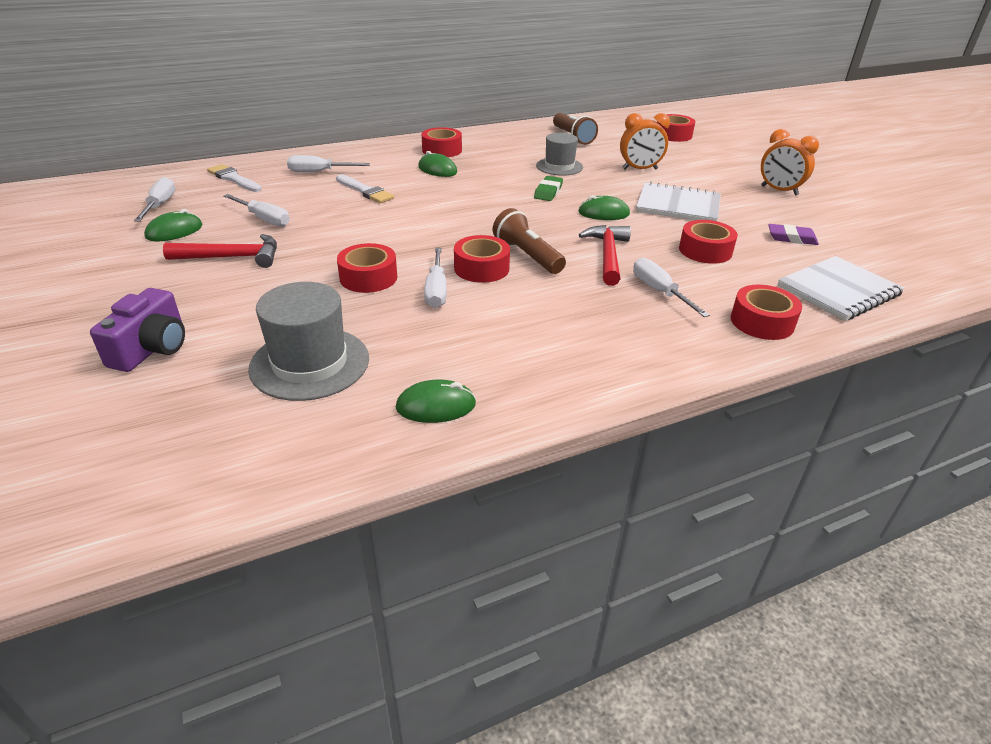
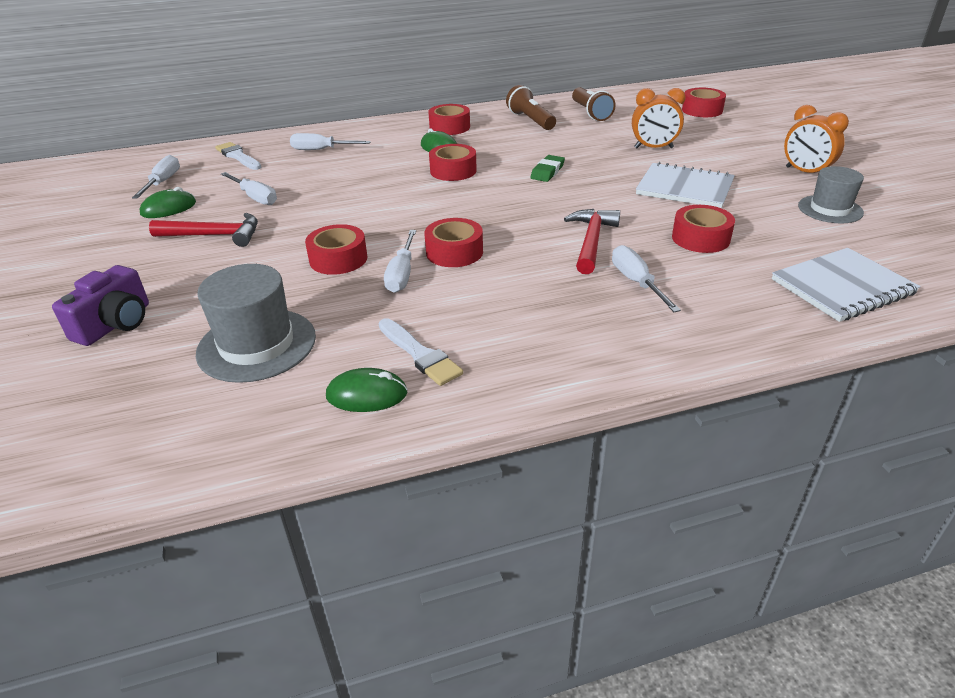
camera: 10 degrees right, 0 degrees up
white brush [336,174,394,203] -> white brush moved to [379,318,463,386]
brown flashlight [493,208,566,274] -> brown flashlight moved to [506,85,556,130]
grey hat [536,133,583,176] -> grey hat moved to [798,166,864,223]
green mouse [578,195,630,220] -> none
red tape [731,285,802,340] -> red tape moved to [429,144,477,181]
purple eraser [768,224,819,245] -> none

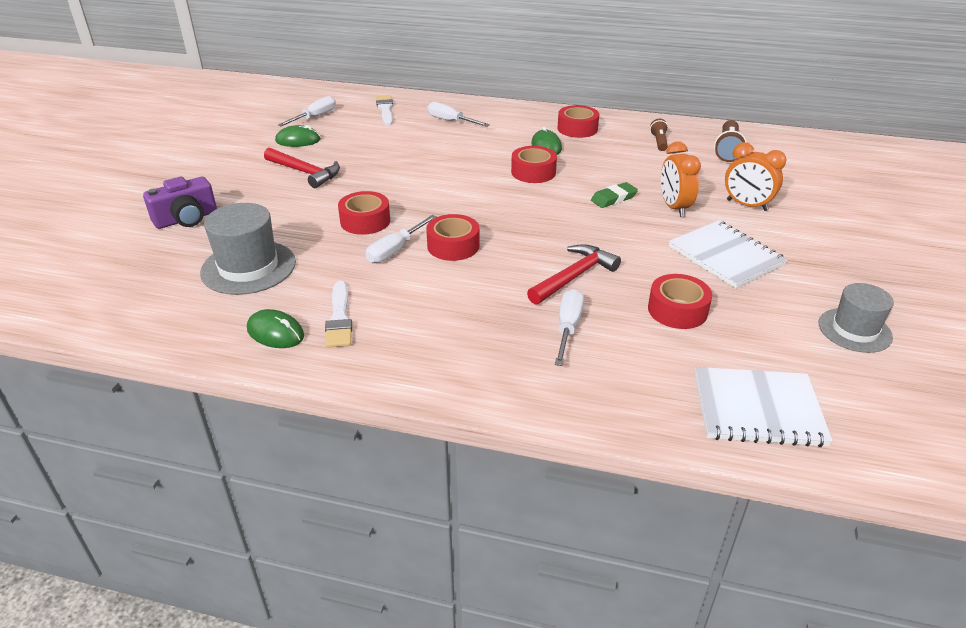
camera: 30 degrees right, 0 degrees up
white screwdriver [221,172,277,205] -> none
brown flashlight [506,85,556,130] -> brown flashlight [650,119,668,151], size x0.62
red tape [682,88,726,117] -> none
orange clock [784,105,849,173] -> orange clock moved to [661,141,701,217]

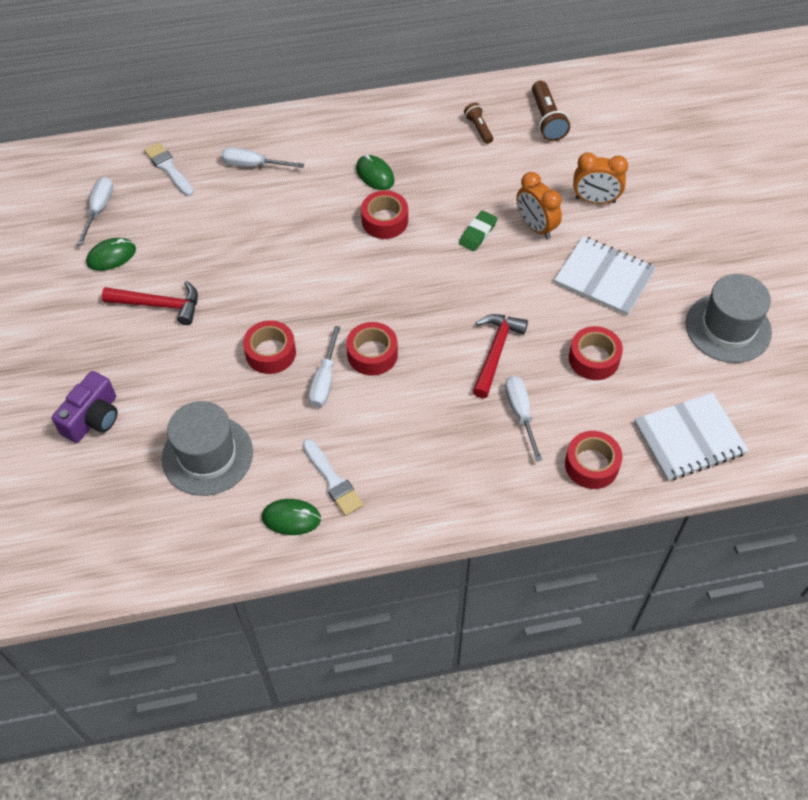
camera: 25 degrees left, 20 degrees up
red tape [558,105,599,138] -> red tape moved to [565,431,622,489]
grey hat [819,283,894,353] -> grey hat [686,274,772,363], size x1.50

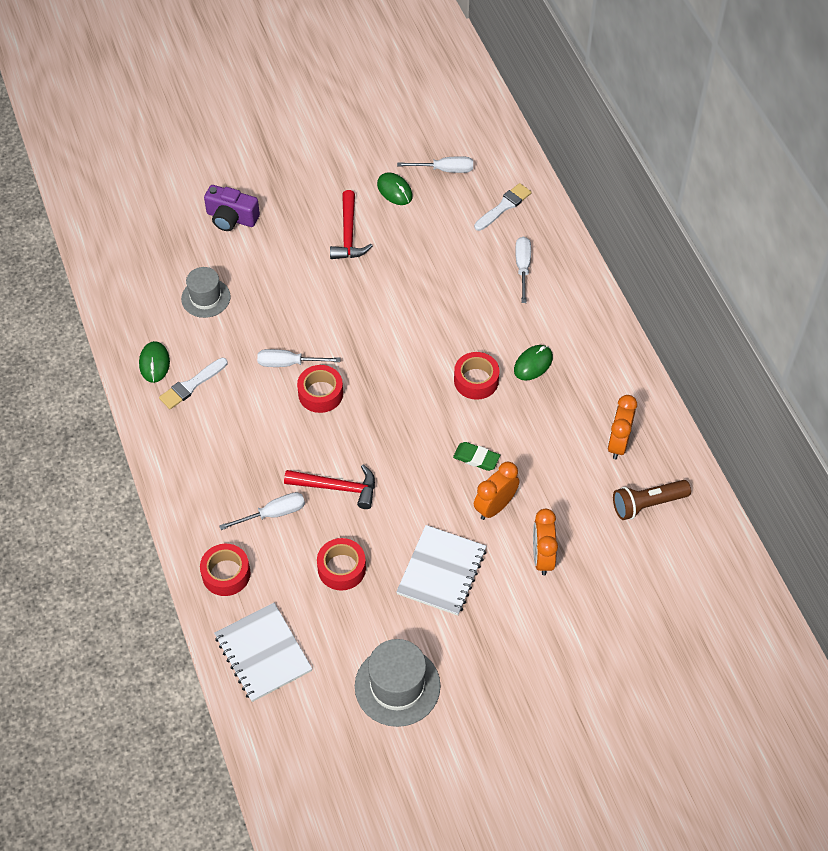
camera: 80 degrees right, 0 degrees up
grey hat [162,401,253,496] -> grey hat [181,267,231,318], size x0.67
red tape [243,320,296,374] -> none
brown flashlight [464,103,493,144] -> orange clock [608,395,637,459]

